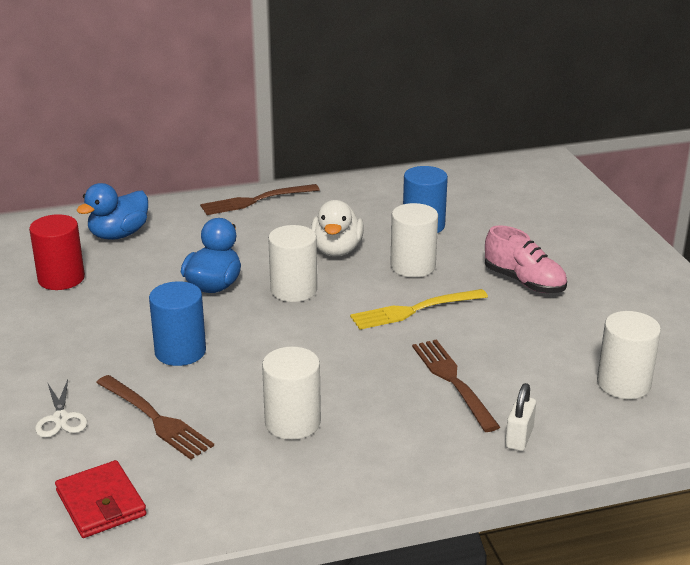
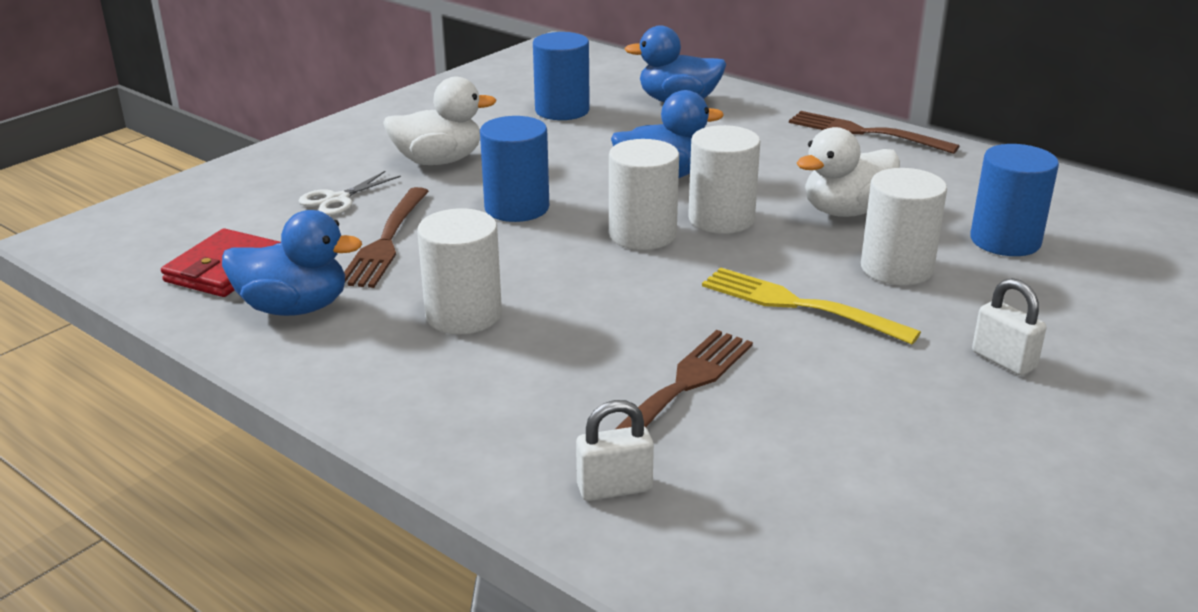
camera: 55 degrees right, 0 degrees up
red cylinder [29,214,85,290] -> blue cylinder [533,32,590,120]
pink shoe [485,225,567,293] -> white padlock [972,278,1046,376]
white cylinder [597,311,661,399] -> white cylinder moved to [609,139,679,250]
none -> blue duck [222,210,362,316]
none -> white duck [383,77,496,165]

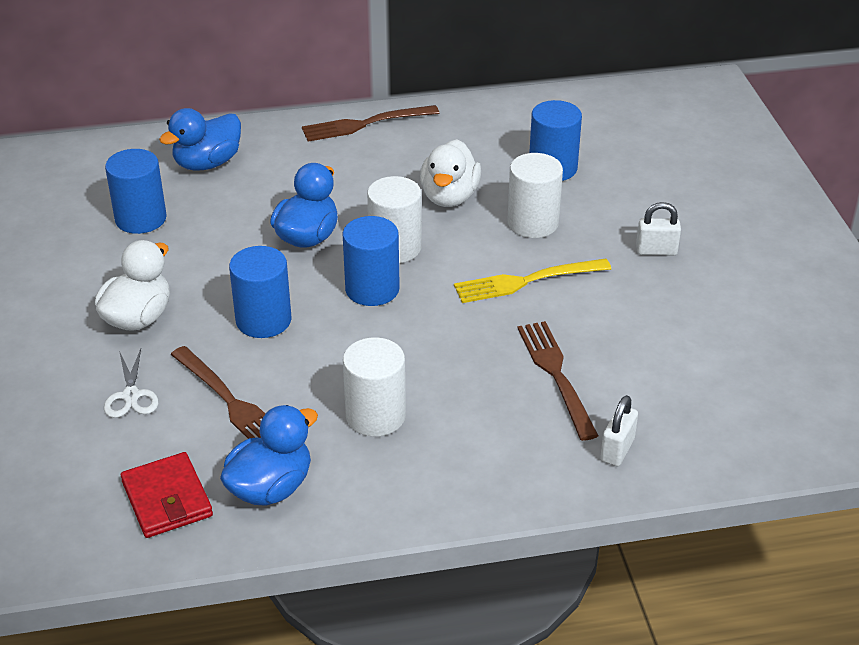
camera: 50 degrees left, 10 degrees up
white cylinder [609,139,679,250] -> blue cylinder [342,216,400,306]

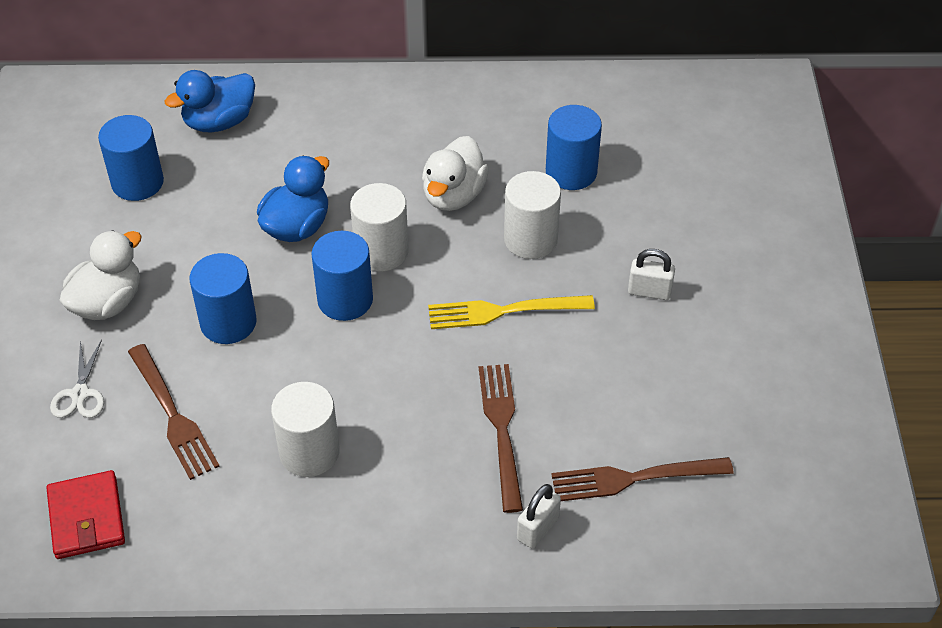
camera: 10 degrees right, 10 degrees up
blue duck [220,405,318,506] -> none
brown fork [302,105,439,142] -> brown fork moved to [551,457,733,501]

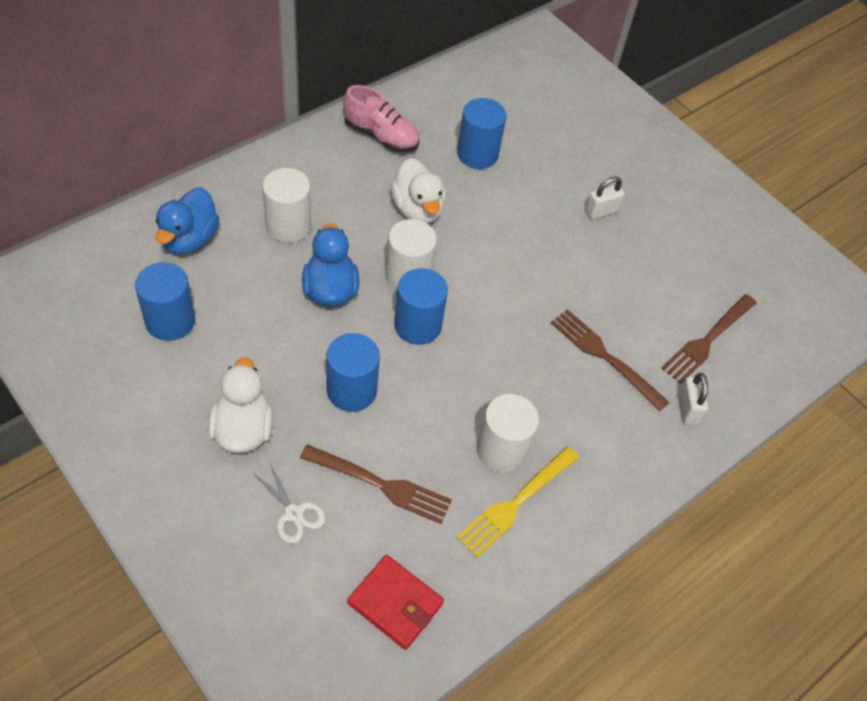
camera: 45 degrees left, 5 degrees up
yellow fork [428,295,595,329] -> yellow fork moved to [456,446,579,558]
white cylinder [504,171,561,259] -> white cylinder moved to [262,168,311,243]
none -> pink shoe [343,85,420,152]

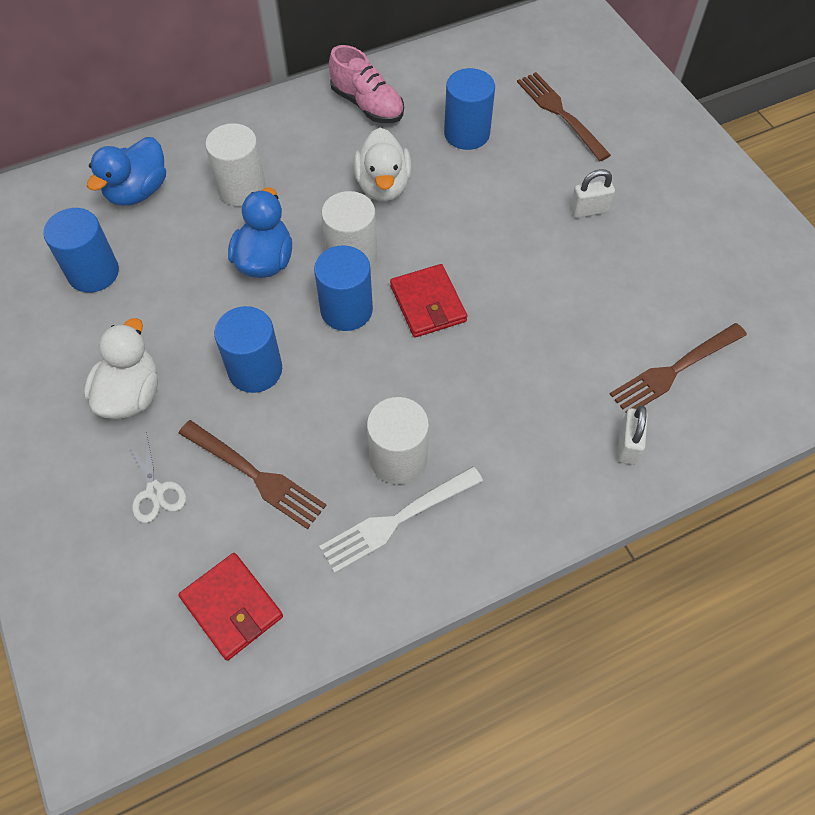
camera: 20 degrees right, 5 degrees up
yellow fork [456,446,579,558] -> white fork [319,466,483,573]
brown fork [551,309,669,411] -> brown fork moved to [517,72,611,161]
none -> red wallet [390,264,467,338]

